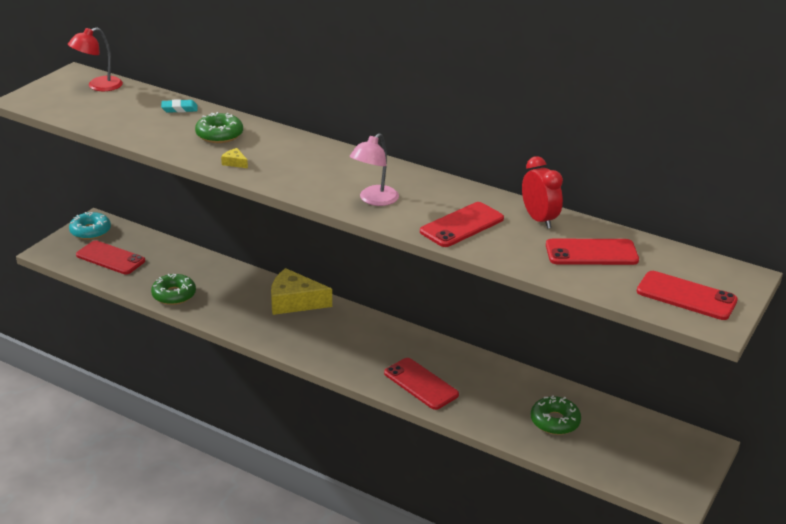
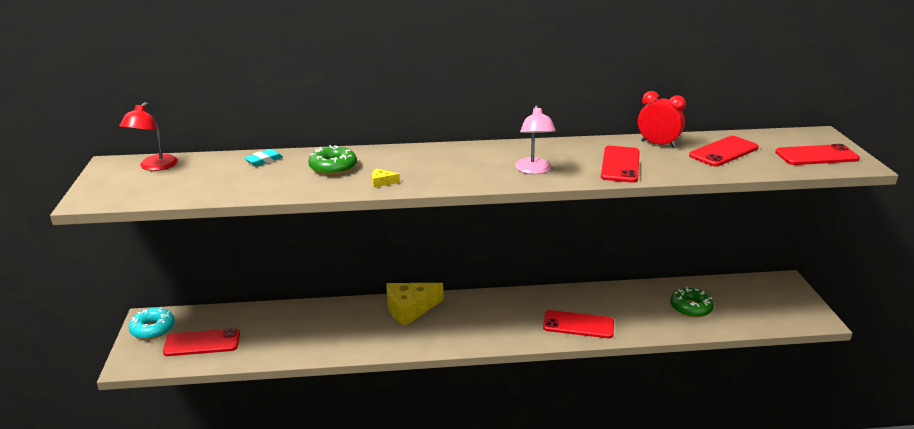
camera: 35 degrees left, 5 degrees down
green donut [151,274,196,305] -> none

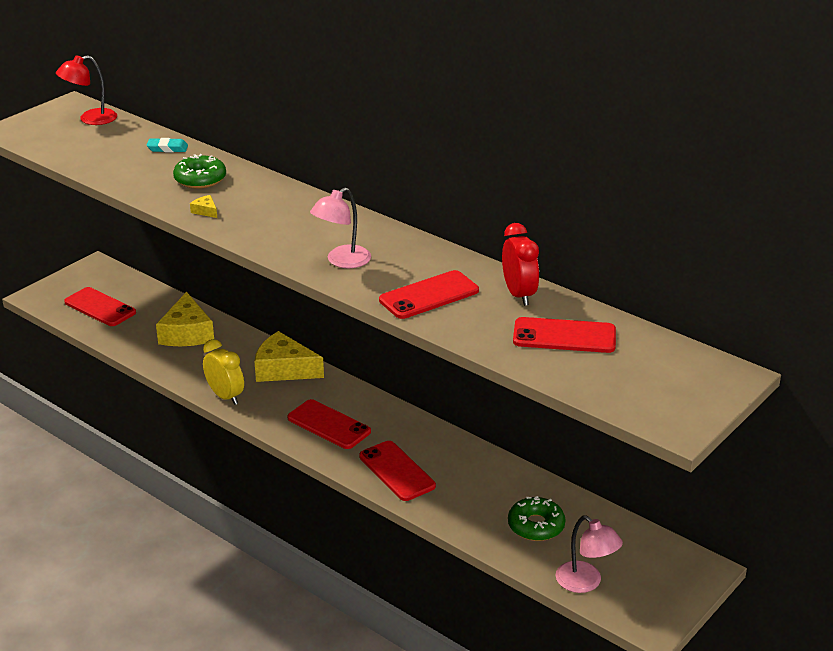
camera: 45 degrees right, 5 degrees up
turquoise donut [128,308,175,339] -> none
red phone [775,144,860,165] -> red phone moved to [287,399,371,449]
none -> yellow cheese [156,292,214,346]
none -> yellow clock [203,339,244,405]
none -> pink lamp [556,516,623,593]

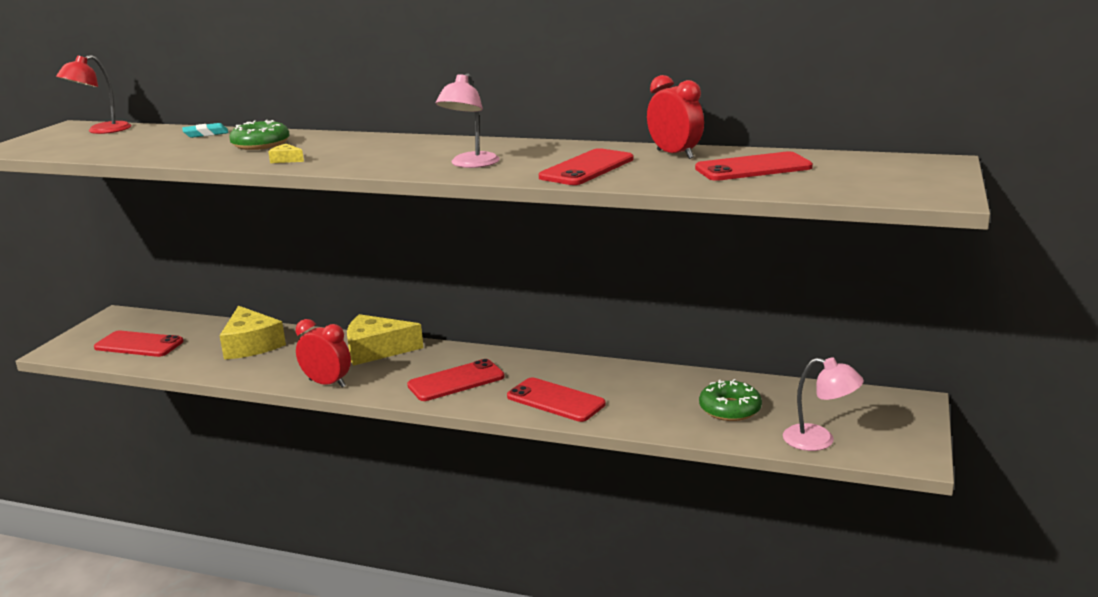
camera: 20 degrees left, 10 degrees down
yellow clock [203,339,244,405] -> red clock [296,319,351,388]
red phone [287,399,371,449] -> red phone turned 45 degrees counterclockwise [407,359,505,401]

